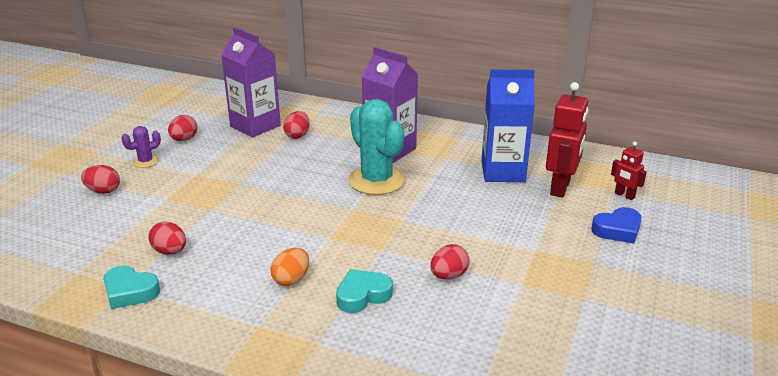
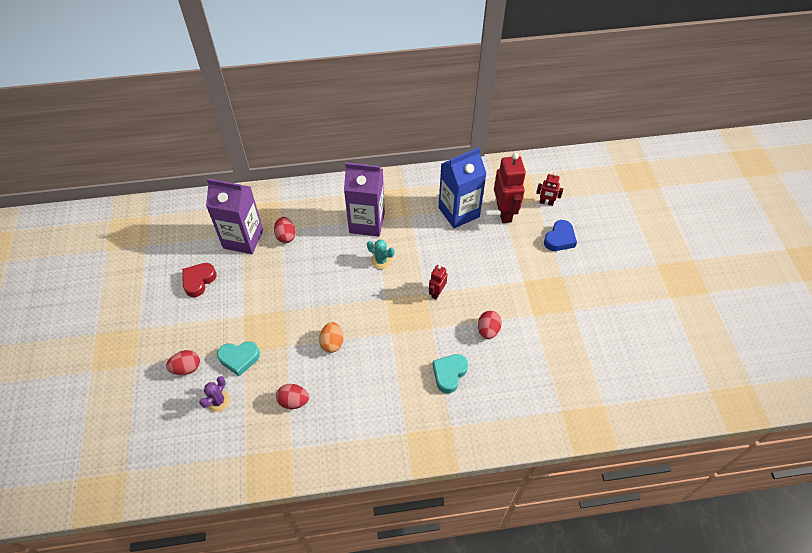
camera: 30 degrees left, 25 degrees up
turquoise heart [103,265,160,309] -> turquoise heart moved to [217,341,260,376]
purple cactus [121,126,161,168] -> purple cactus moved to [199,376,230,412]
red egg [168,115,197,141] -> red heart [182,263,217,297]
orange egg [270,248,309,286] -> orange egg moved to [319,322,343,353]
turquoise cactus [348,99,405,195] -> turquoise cactus [367,239,395,269], size x0.47
none -> red robot [429,265,448,299]

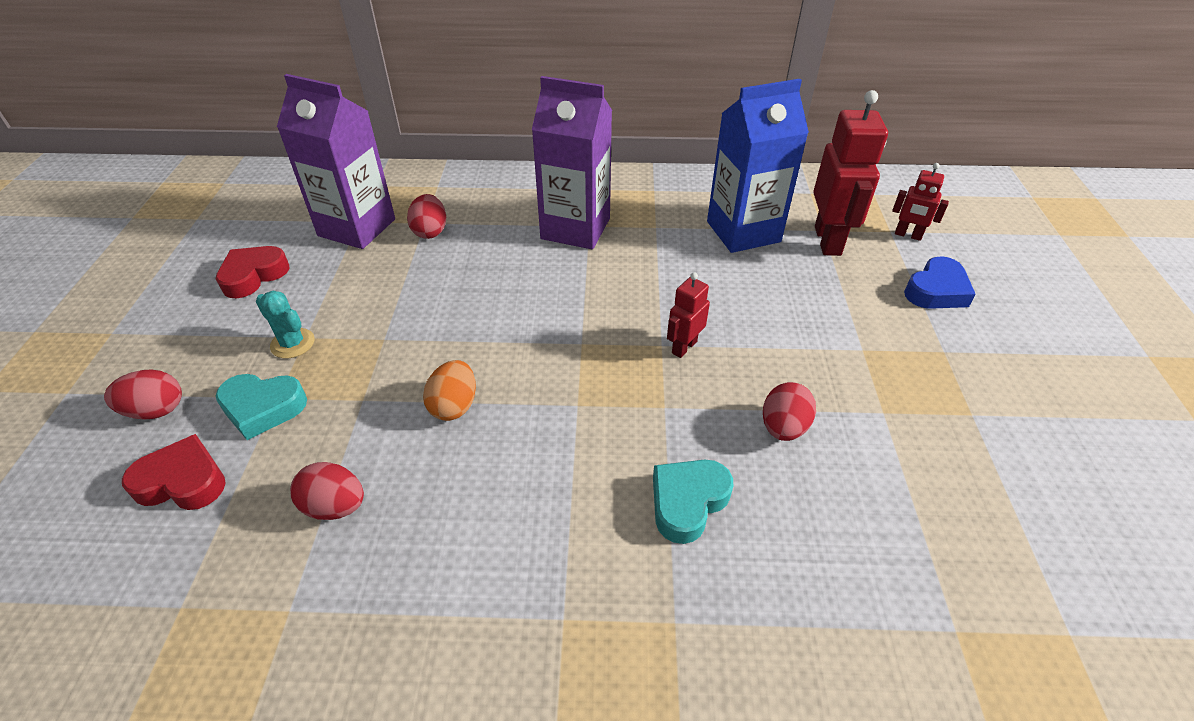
camera: 10 degrees right, 10 degrees down
purple cactus [199,376,230,412] -> red heart [122,434,226,510]
turquoise cactus [367,239,395,269] -> turquoise cactus moved to [256,291,314,358]

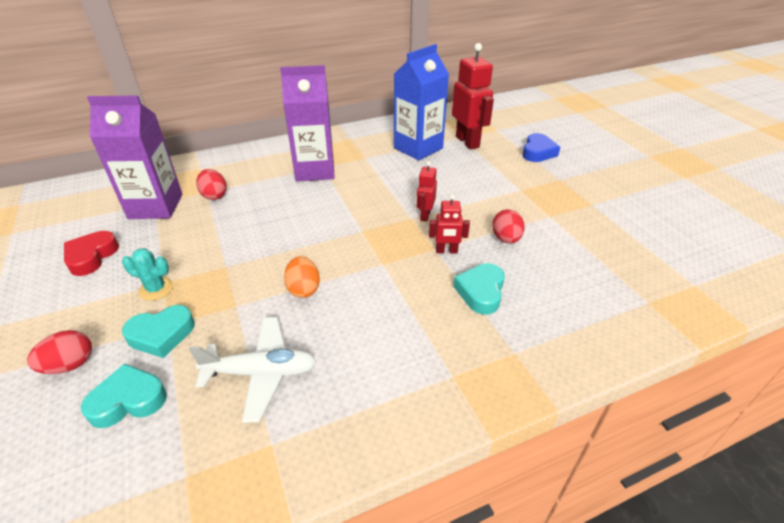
camera: 25 degrees left, 5 degrees down
red heart [122,434,226,510] -> turquoise heart [81,364,167,428]
red egg [290,462,364,520] -> white plane [189,317,316,423]
red robot [892,163,949,241] -> red robot moved to [429,194,470,253]

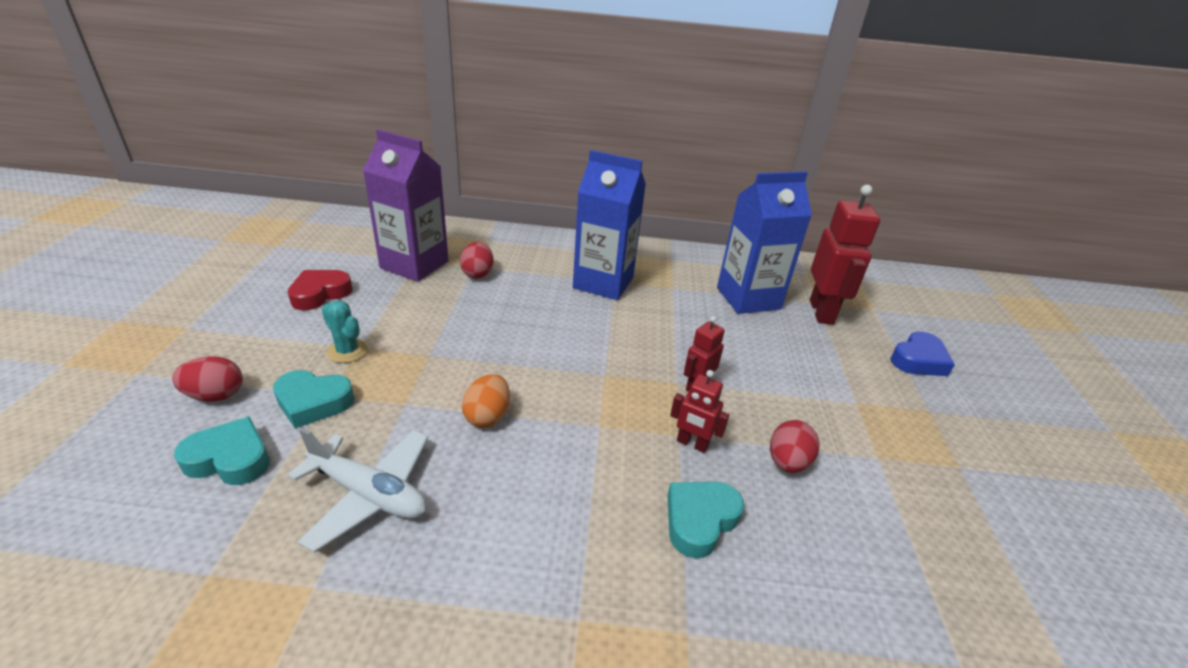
camera: 25 degrees right, 5 degrees down
purple carton [280,65,335,182] -> blue carton [573,150,646,300]

